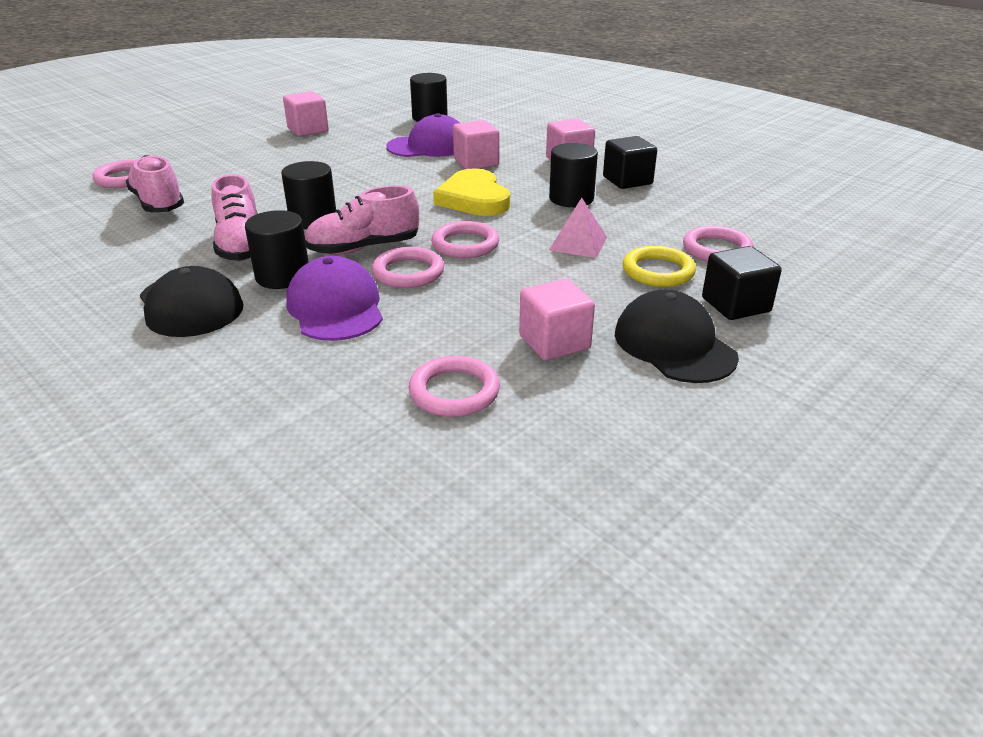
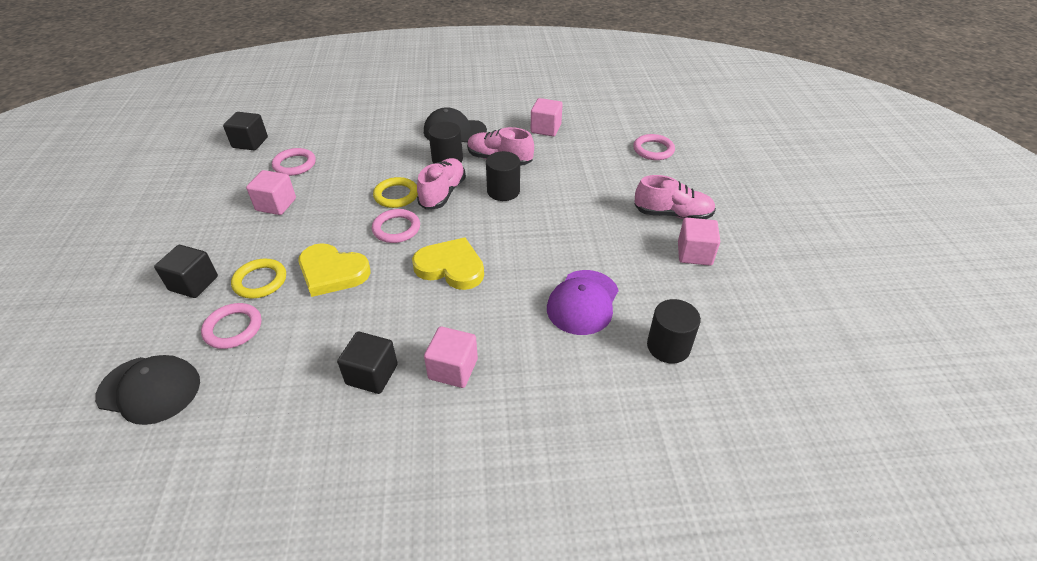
camera: 130 degrees right, 10 degrees up
pink shoe [126,155,184,212] -> pink shoe moved to [634,175,716,219]
purple cap [286,256,383,341] -> none
pink ring [372,247,444,288] -> yellow ring [373,177,418,208]
pink cube [453,120,499,169] -> pink cube moved to [531,98,563,136]
black cylinder [549,143,598,207] -> none
pink pyramid [549,197,607,258] -> yellow heart [298,243,370,297]
black cap [615,289,739,383] -> black cap moved to [95,355,200,425]
none -> black cube [223,112,268,150]

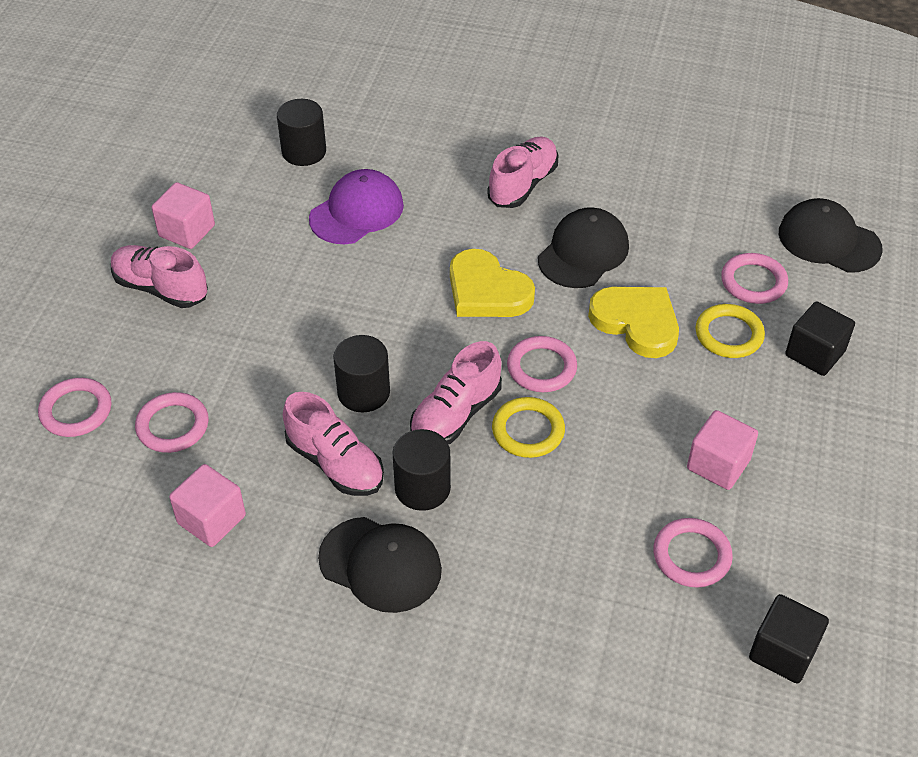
camera: 160 degrees left, 5 degrees up
black cube [337,332,398,394] -> none
pink cube [424,326,478,388] -> pink shoe [487,137,558,208]
none -> pink ring [135,392,209,453]
none -> black cap [538,207,629,288]

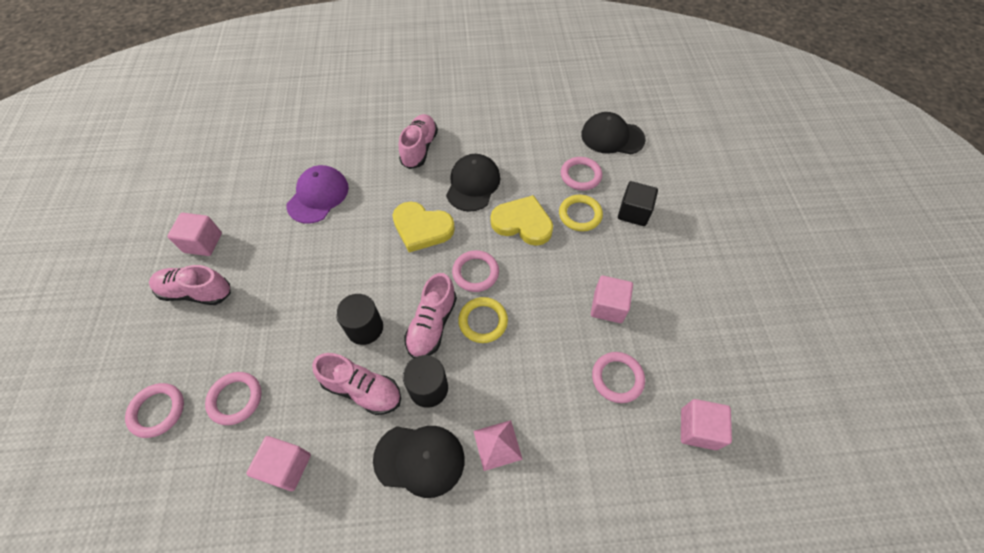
camera: 20 degrees left, 10 degrees up
black cylinder [277,99,326,166] -> none
black cube [749,594,829,683] -> pink cube [681,399,732,450]
none -> pink pyramid [473,420,523,471]

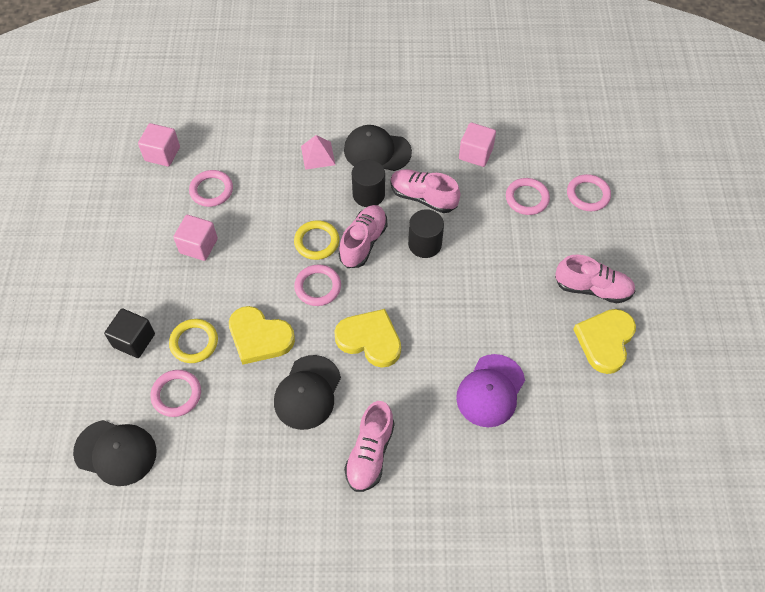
camera: 175 degrees left, 0 degrees up
pink cube [167,213,222,256] -> yellow heart [573,309,636,374]

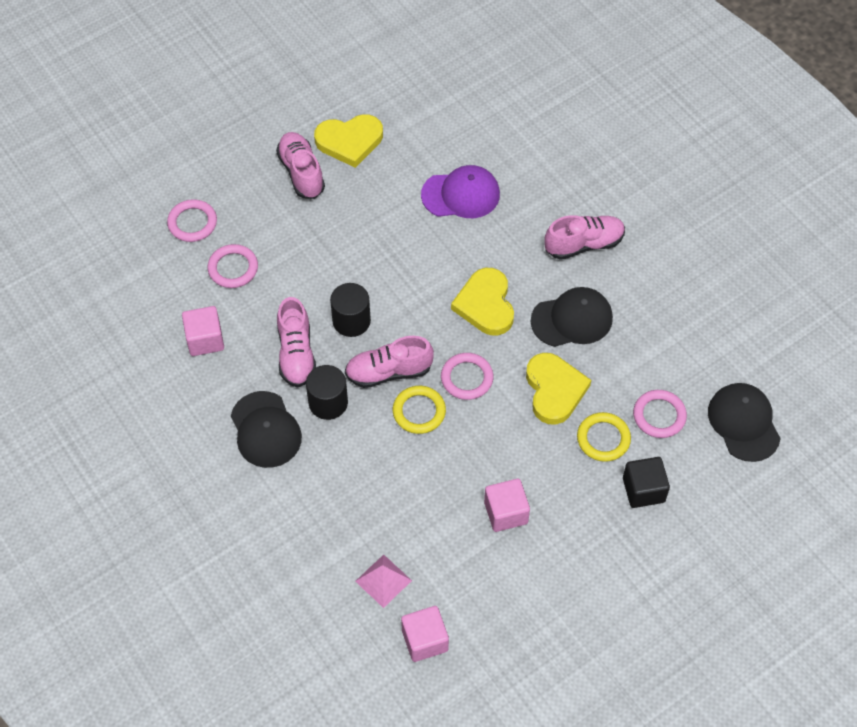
camera: 125 degrees left, 0 degrees up
pink ring [189,170,233,207] -> none
pink pyramid [301,135,335,170] -> pink pyramid moved to [355,554,412,608]

